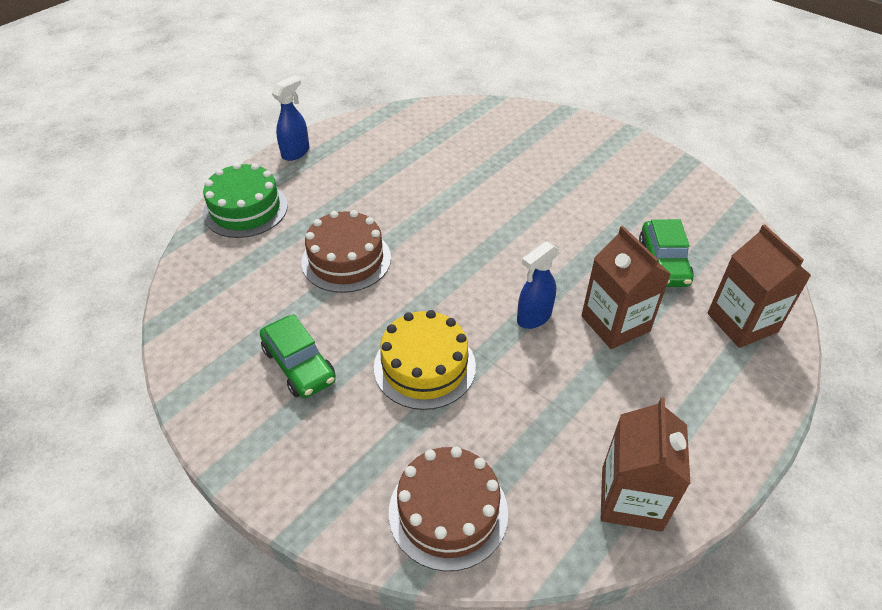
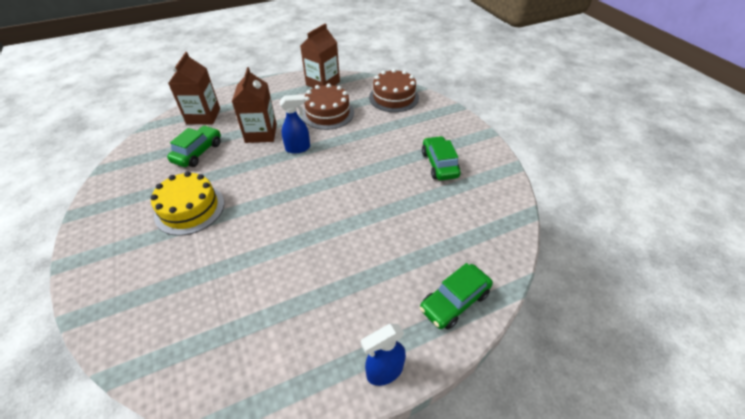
camera: 155 degrees left, 0 degrees up
green cake [203,163,288,238] -> green car [420,263,493,329]
brown cake [301,210,391,293] -> brown cake moved to [302,83,354,130]
yellow cake [374,310,476,410] -> yellow cake moved to [151,171,224,236]

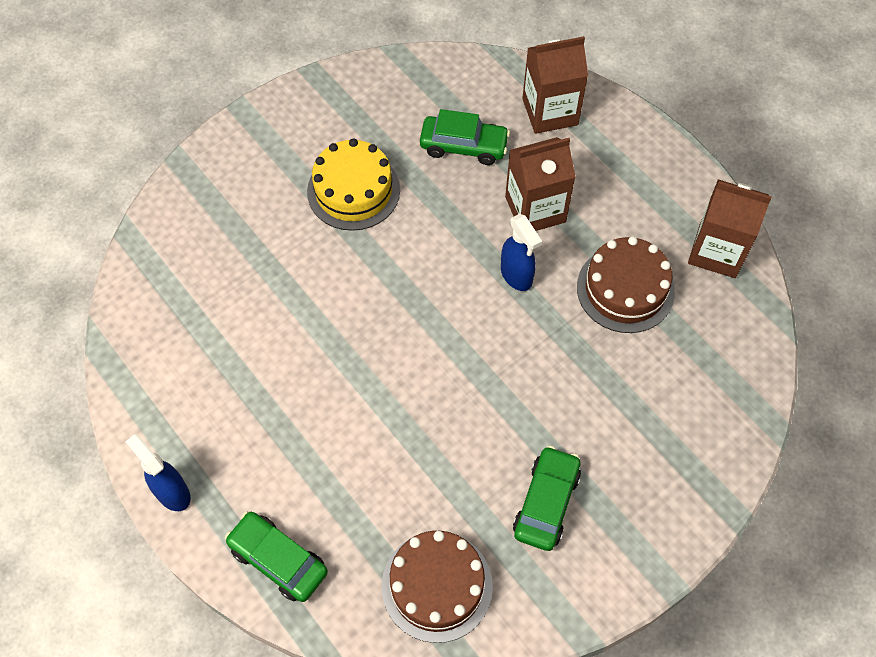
camera: 75 degrees right, 15 degrees up
brown cake [369,69,419,112] -> brown cake moved to [382,531,493,643]
green car [422,136,460,180] -> green car turned 45 degrees counterclockwise [513,446,581,551]

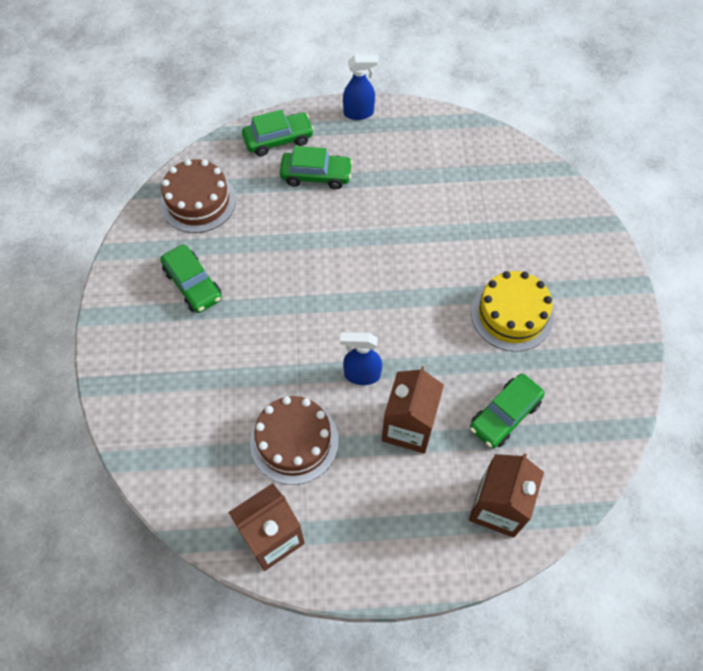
camera: 125 degrees right, 0 degrees up
none -> green car [280,146,353,189]

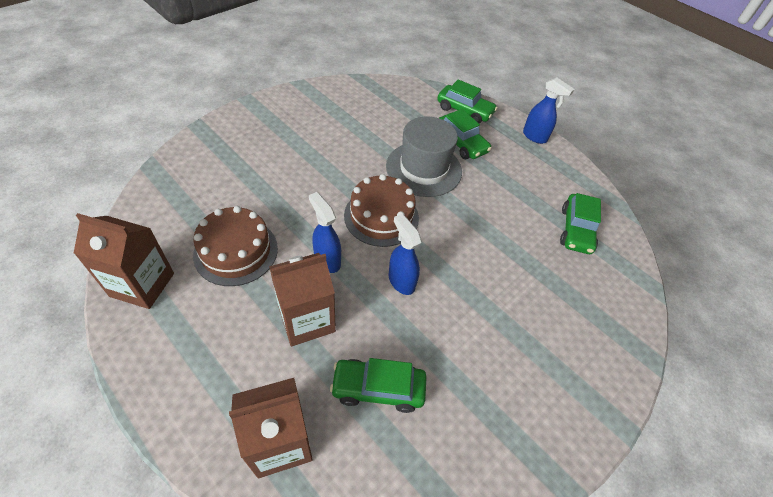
camera: 45 degrees right, 10 degrees down
brown cake [160,159,236,233] -> brown cake moved to [344,174,419,247]
green car [160,245,222,313] -> green car moved to [560,193,601,254]
yellow cake [471,271,553,352] -> none
none -> grey hat [386,117,462,197]
none -> blue spray bottle [389,214,422,295]

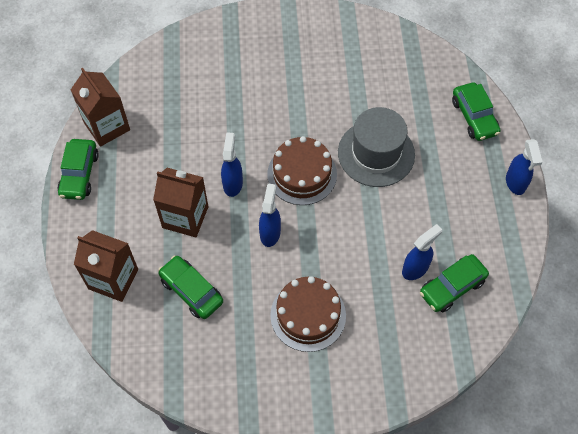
camera: 45 degrees right, 10 degrees up
brown cake [193,206,278,286] -> brown cake moved to [270,276,346,352]
green car [439,109,492,159] -> green car moved to [57,139,99,200]
none -> blue spray bottle [402,224,442,280]

